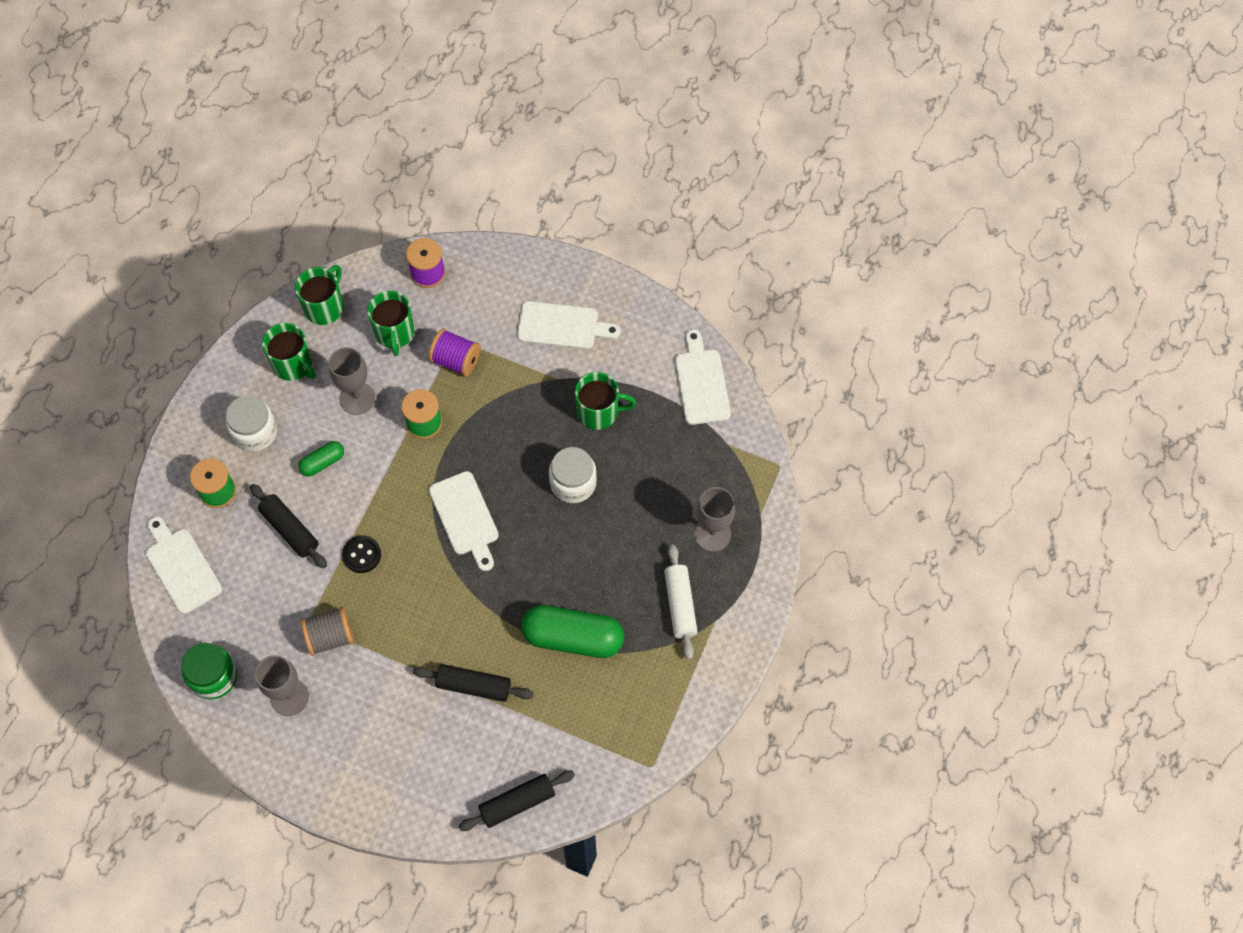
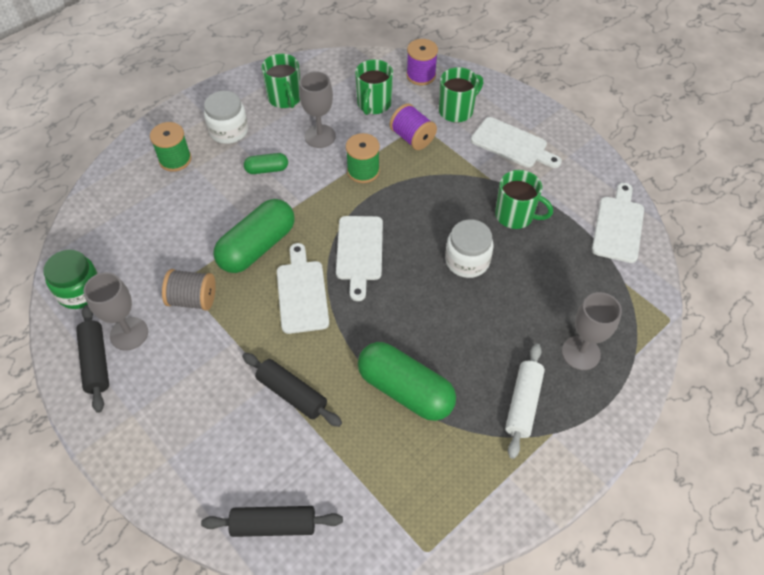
camera: 25 degrees right, 10 degrees down
white cutting board [146,517,222,614] -> white cutting board moved to [277,243,329,334]
black rolling pin [250,484,327,568] -> black rolling pin moved to [76,305,109,413]
green mug [295,265,343,325] -> green mug moved to [439,67,483,122]
black button [342,535,381,573] -> green capsule [214,199,294,273]

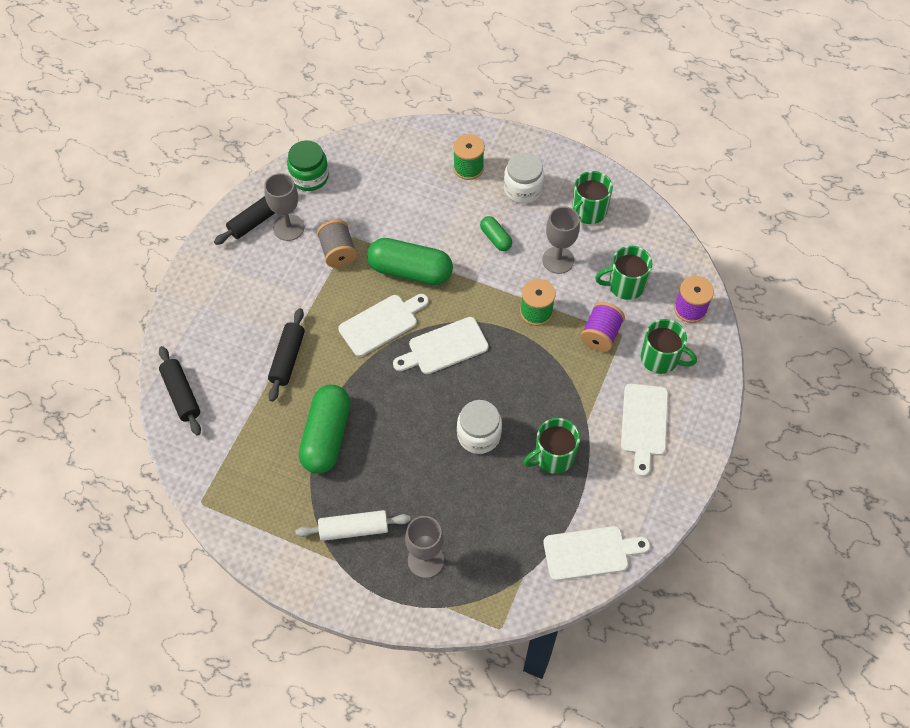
camera: 65 degrees right, 5 degrees up
green mug [495,170,553,229] -> green mug turned 60 degrees clockwise [523,418,580,474]

